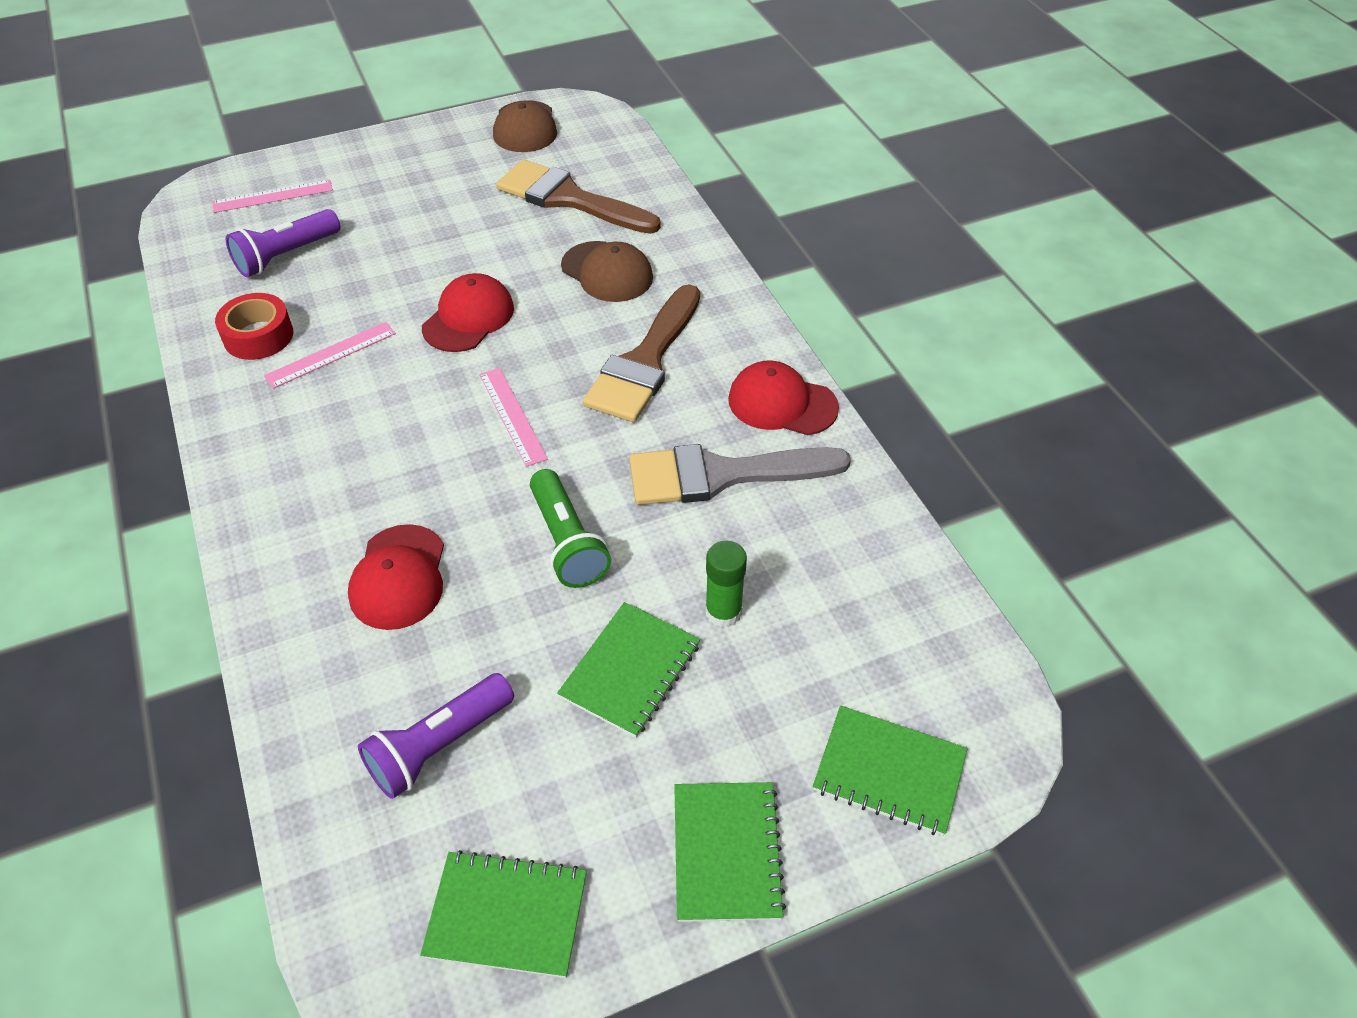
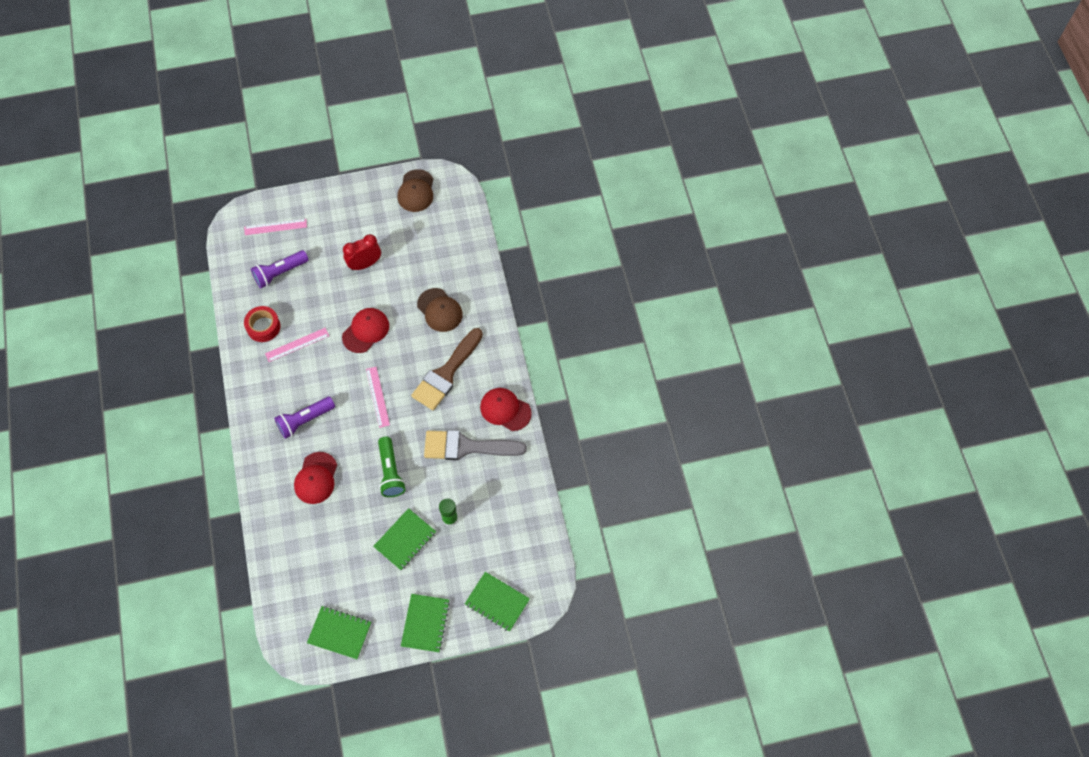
camera: 10 degrees right, 15 degrees up
purple flashlight [358,673,514,799] -> purple flashlight moved to [274,397,335,439]
brown brush [496,159,661,234] -> none
none -> red clock [343,234,381,271]

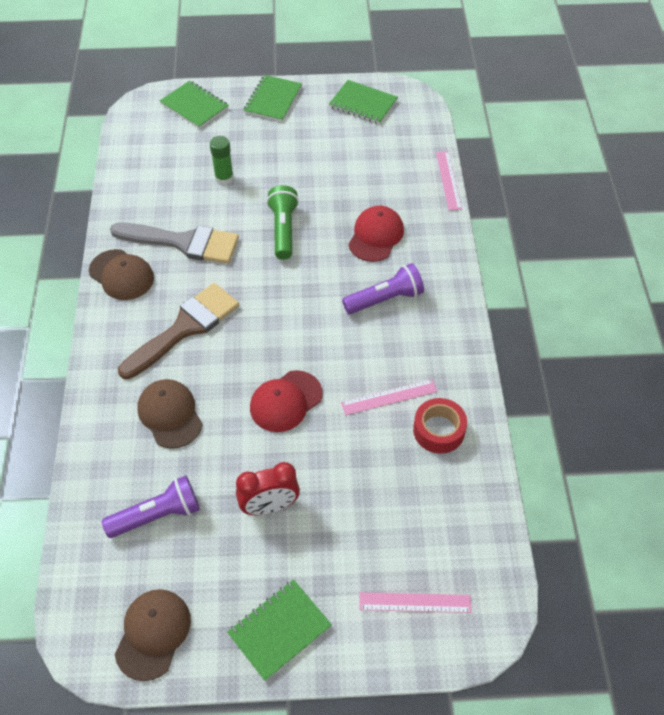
camera: 170 degrees left, 10 degrees down
purple flashlight [251,250,309,288] -> purple flashlight moved to [102,475,200,538]
pink ruler [366,367,390,428] -> pink ruler moved to [436,151,462,210]
green notebook [373,508,436,571] -> green notebook moved to [227,579,332,681]
red cap [480,388,532,431] -> brown cap [89,249,154,300]

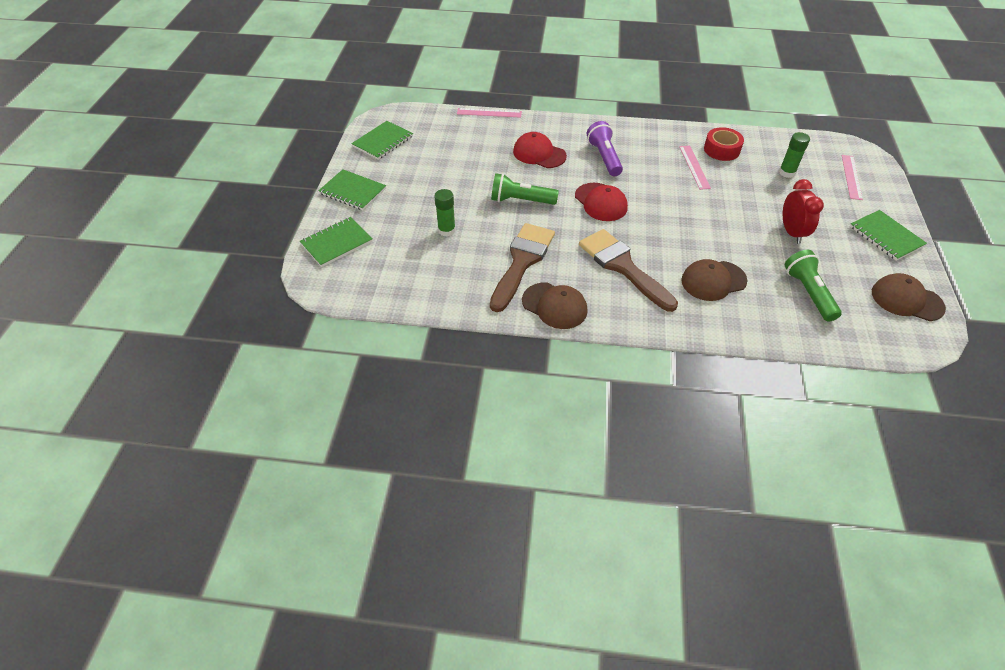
camera: 80 degrees left, 5 degrees down
brown cap [89,249,154,300] -> brown cap turned 75 degrees clockwise [522,283,588,329]
purple flashlight [102,475,200,538] -> green flashlight [785,250,842,322]
grey brush [110,222,239,263] -> brown brush [490,223,555,312]
red cap [250,370,323,432] -> red cap moved to [575,183,628,221]
none -> green glue stick [779,132,810,178]

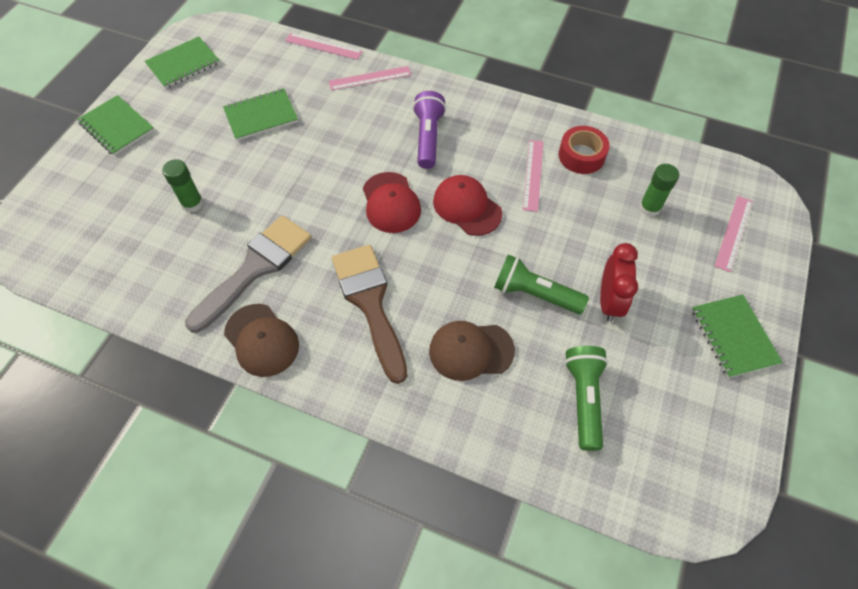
camera: 15 degrees right, 10 degrees up
green notebook [300,217,373,267] -> green notebook moved to [223,88,298,141]
brown brush [490,223,555,312] -> grey brush [185,215,311,333]
green flashlight [491,173,559,205] -> green flashlight moved to [494,255,589,314]
red cap [513,132,567,168] -> red cap moved to [433,175,502,236]
brown cap [872,273,946,321] -> none
none -> pink ruler [329,66,411,90]

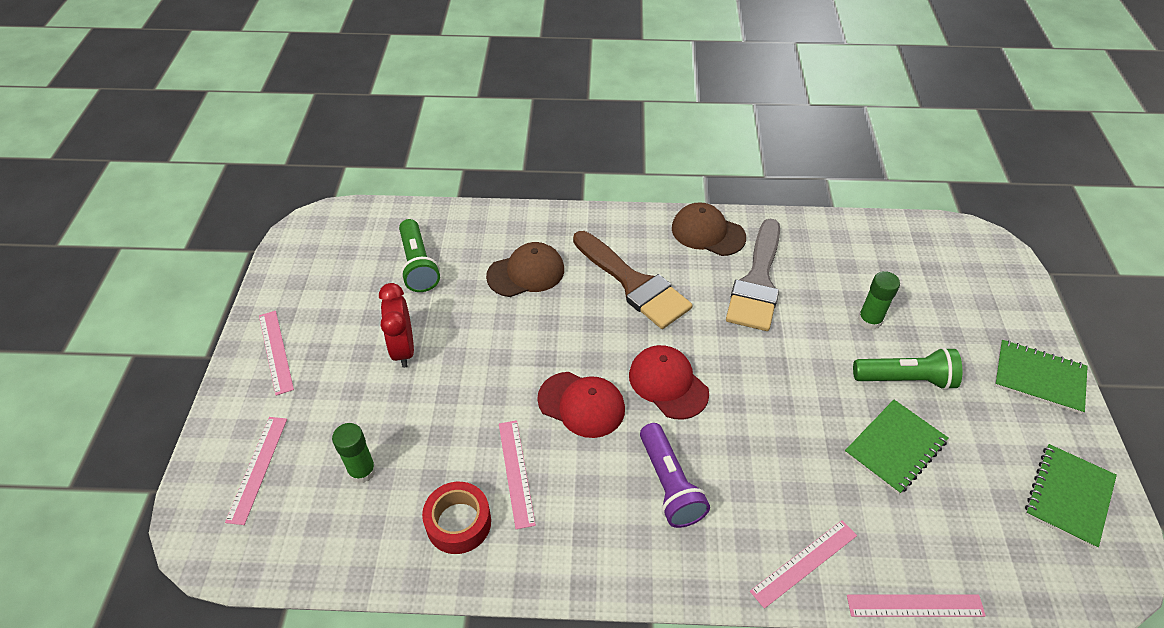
camera: 160 degrees right, 10 degrees down
green flashlight [494,255,589,314] -> green flashlight moved to [853,347,962,390]
green notebook [692,295,783,378] -> pink ruler [259,311,294,396]

